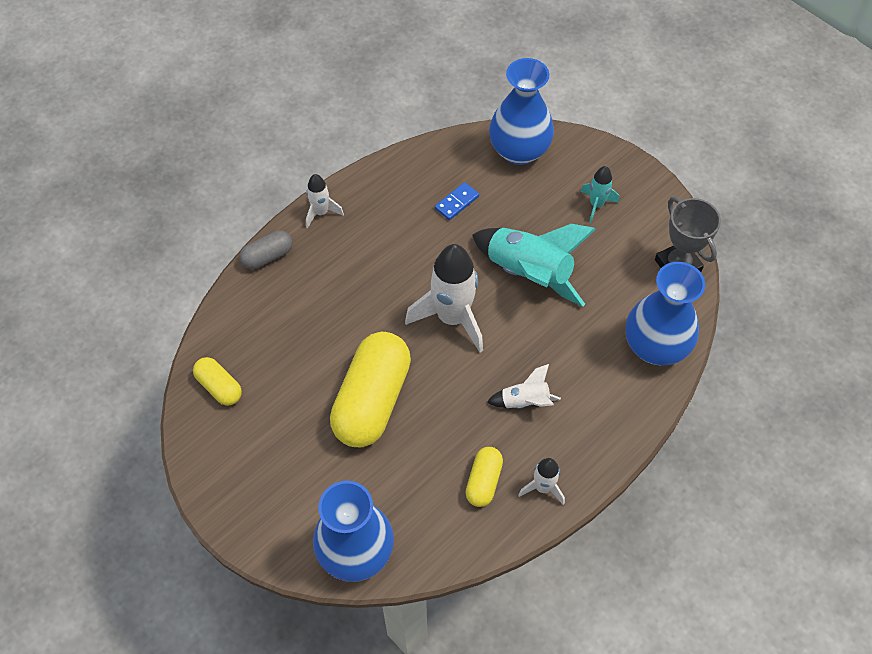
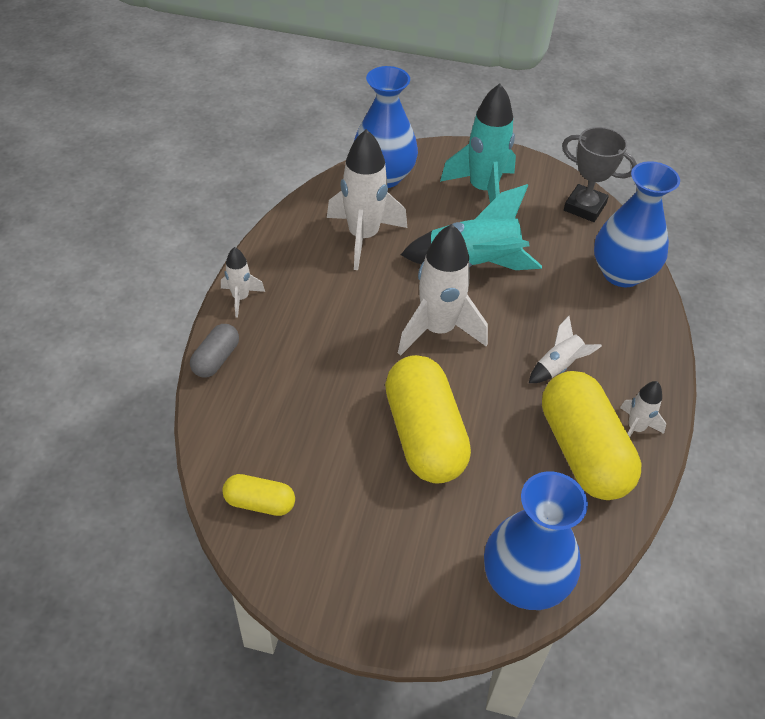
camera: 35 degrees left, 10 degrees down
blue domino [435,182,479,220] -> white rocket [327,129,407,270]
yellow capsule [465,447,503,507] -> yellow capsule [542,371,641,500], size x2.04
turquoise rocket [581,166,619,223] -> turquoise rocket [440,84,516,203], size x1.97

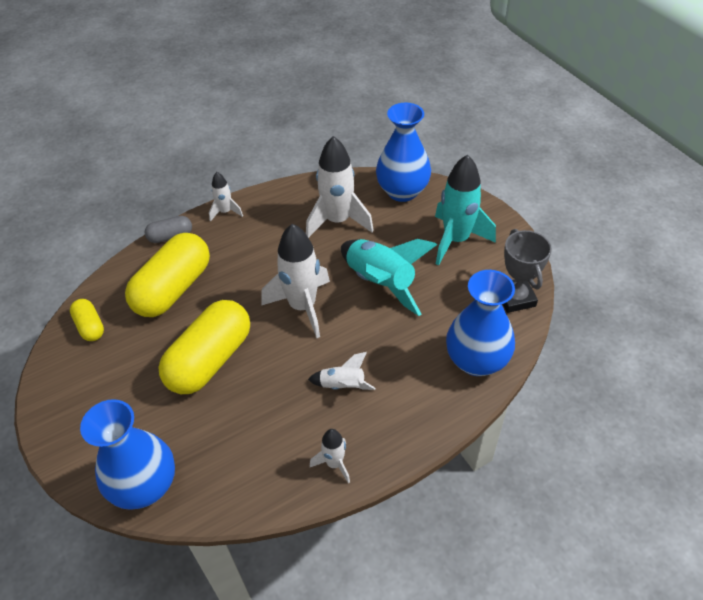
camera: 50 degrees right, 0 degrees up
yellow capsule [542,371,641,500] -> yellow capsule moved to [125,233,210,317]

